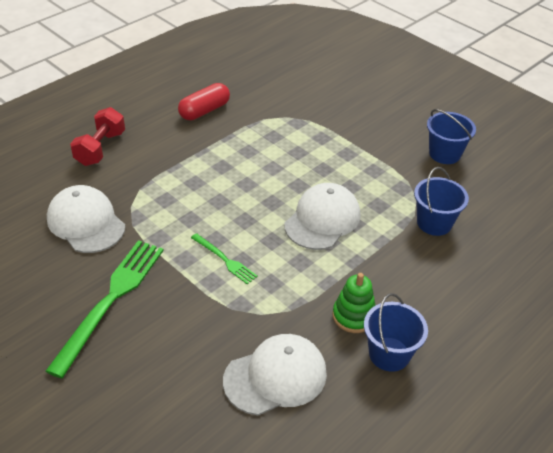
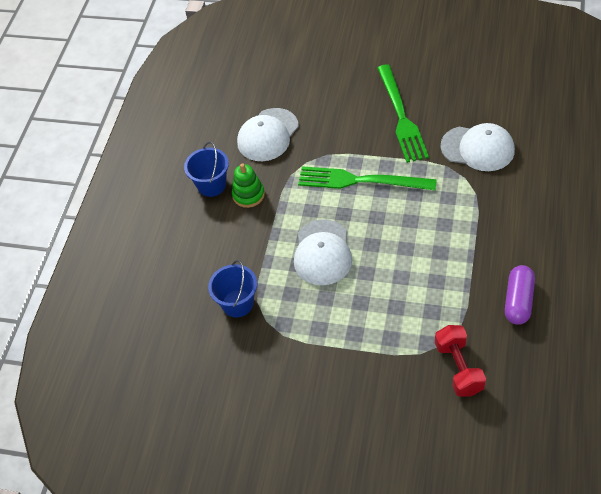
camera: 155 degrees right, 10 degrees up
red dumbbell [70,107,125,166] -> red dumbbell moved to [435,325,486,397]
red capsule [178,83,230,120] -> purple capsule [505,265,535,325]
green fork [191,233,258,284] -> green fork [298,166,437,191], size x2.01
blue bucket [427,109,476,164] -> none

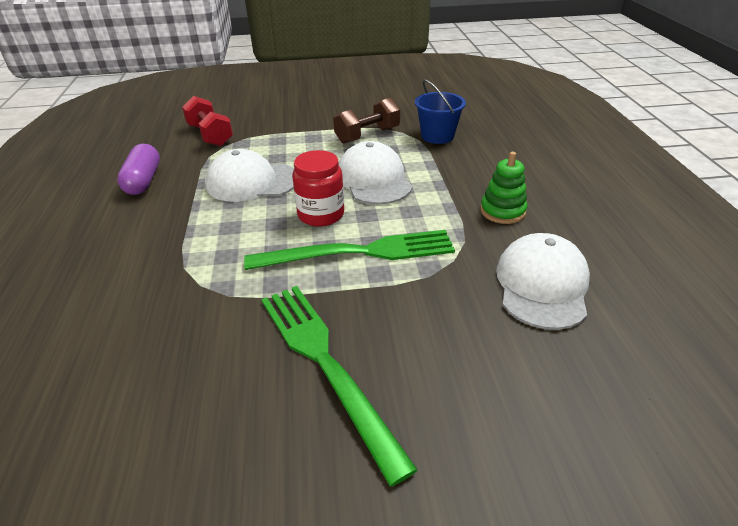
camera: 155 degrees right, 15 degrees down
blue bucket [184,141,229,197] -> none
white cap [440,123,515,171] -> white cap moved to [205,149,294,202]
none -> red jar [292,150,344,227]
none -> brown dumbbell [333,98,400,144]

